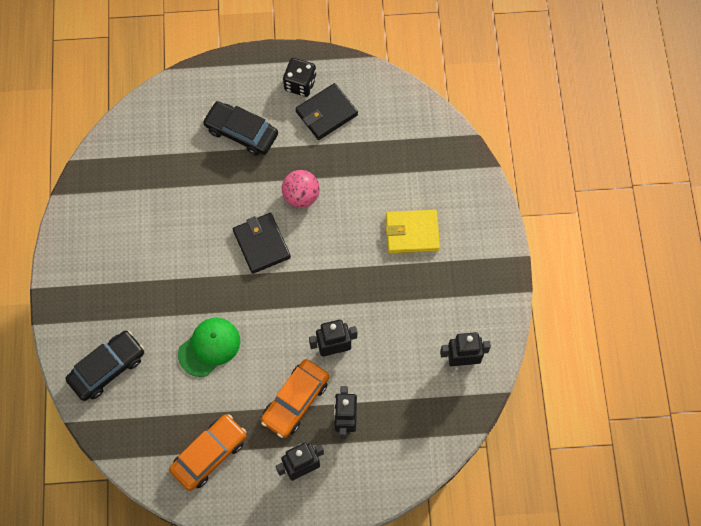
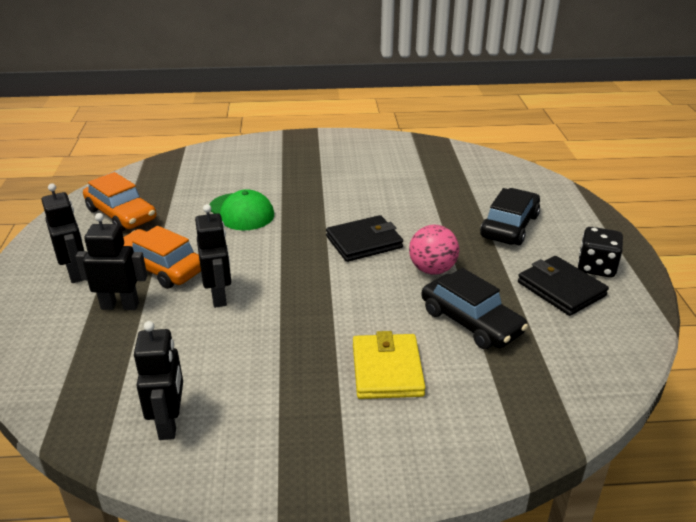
camera: 90 degrees right, 35 degrees down
black car [66,331,144,401] -> black car moved to [421,268,528,349]

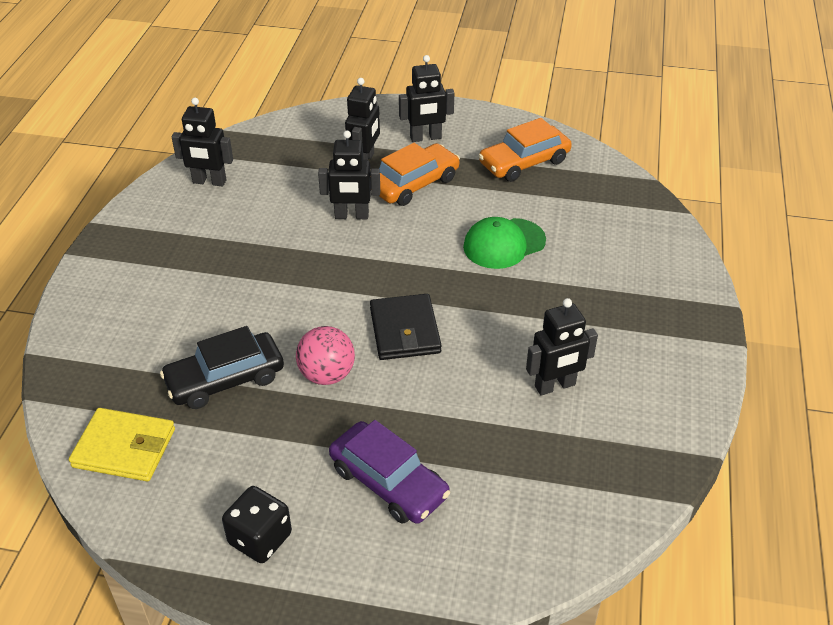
camera: 105 degrees right, 10 degrees up
yellow wallet [353,331,426,399] -> yellow wallet moved to [69,408,175,481]
black car [480,188,540,245] -> purple car [329,420,450,524]
black wallet [518,256,609,316] -> none
none -> black robot [526,298,598,395]

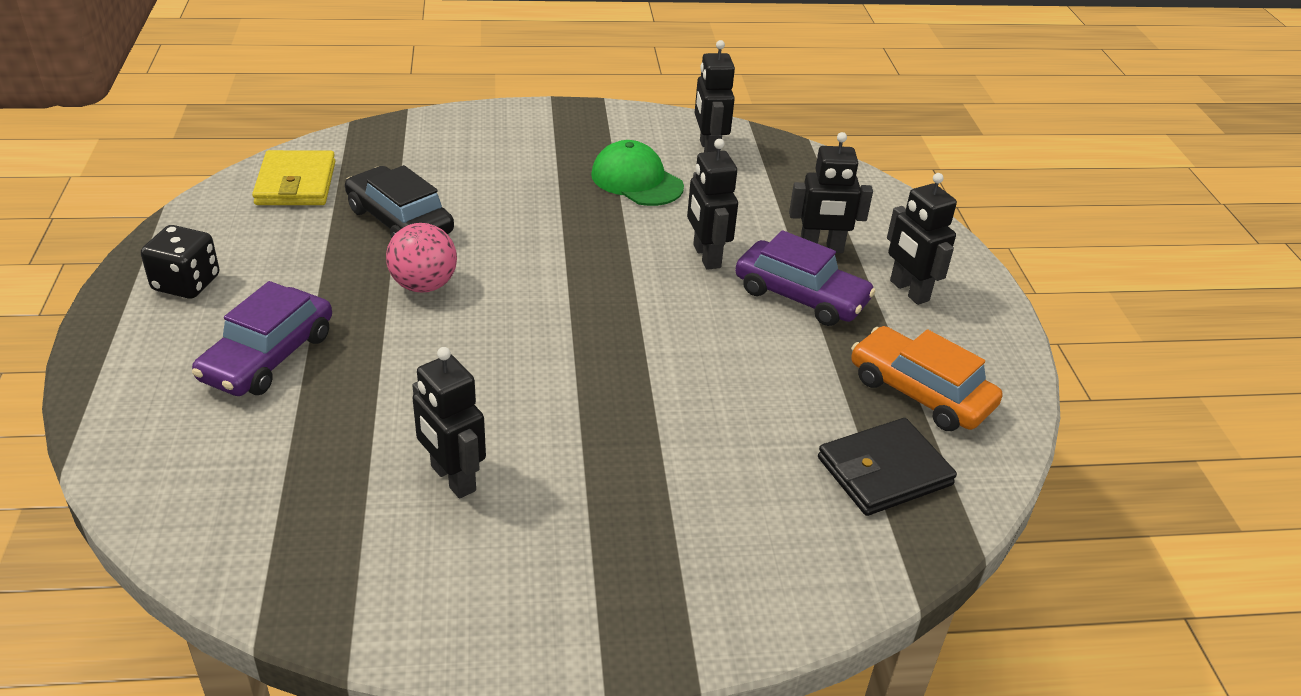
camera: 70 degrees right, 5 degrees down
black wallet [370,294,442,360] -> black wallet moved to [818,418,957,516]
orange car [379,143,460,206] -> purple car [735,230,876,326]
green cap [463,217,546,269] -> green cap moved to [591,140,684,206]

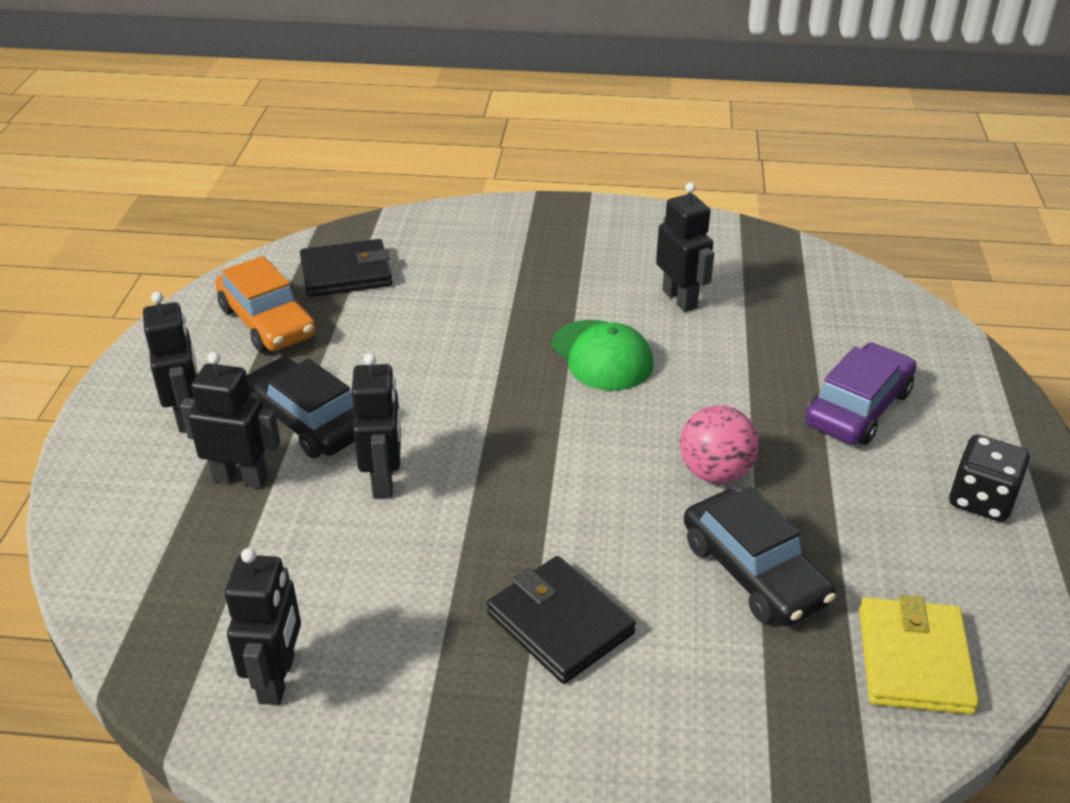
camera: 165 degrees left, 0 degrees up
green cap [591,140,684,206] -> green cap moved to [552,320,653,391]
purple car [735,230,876,326] -> black car [246,357,354,458]
none -> black wallet [487,556,636,684]

